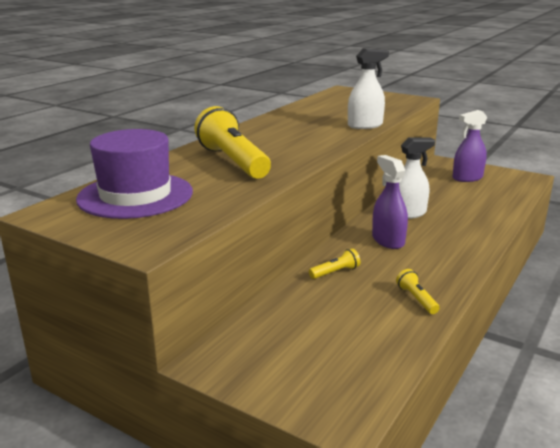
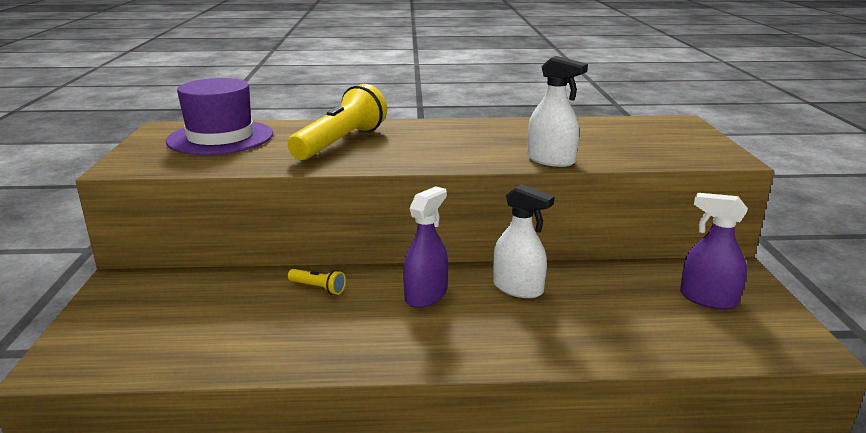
camera: 55 degrees right, 0 degrees up
yellow flashlight [396,269,440,314] -> none

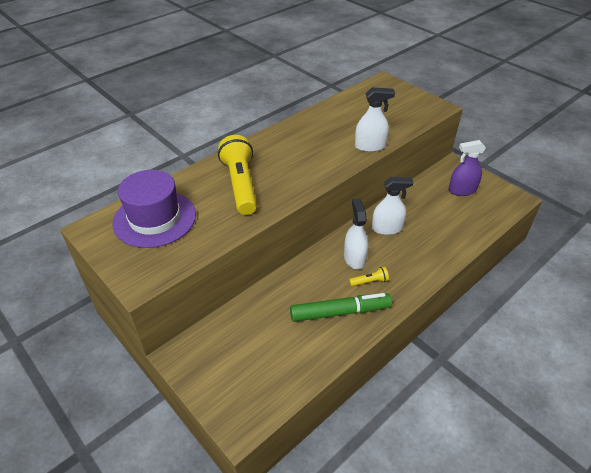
camera: 40 degrees left, 20 degrees up
yellow flashlight [288,269,346,295] -> yellow flashlight moved to [349,267,389,287]
purple spray bottle [403,187,448,308] -> white spray bottle [344,198,368,269]
none -> green marker [290,293,392,322]

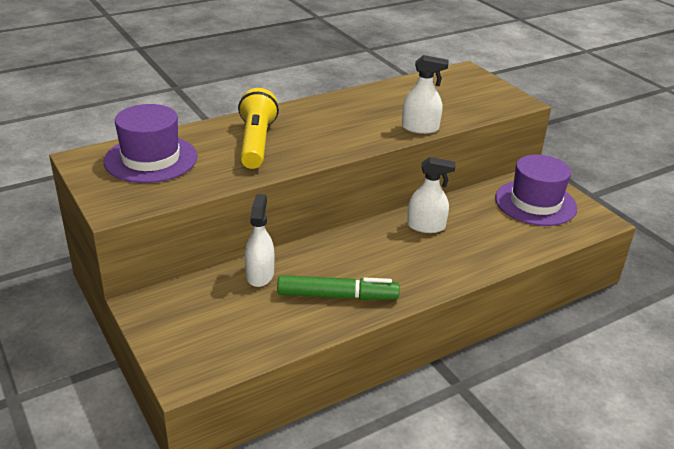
camera: 10 degrees right, 10 degrees down
white spray bottle [344,198,368,269] -> white spray bottle moved to [245,194,274,287]
yellow flashlight [349,267,389,287] -> none
purple spray bottle [448,140,486,196] -> purple hat [495,154,577,226]

